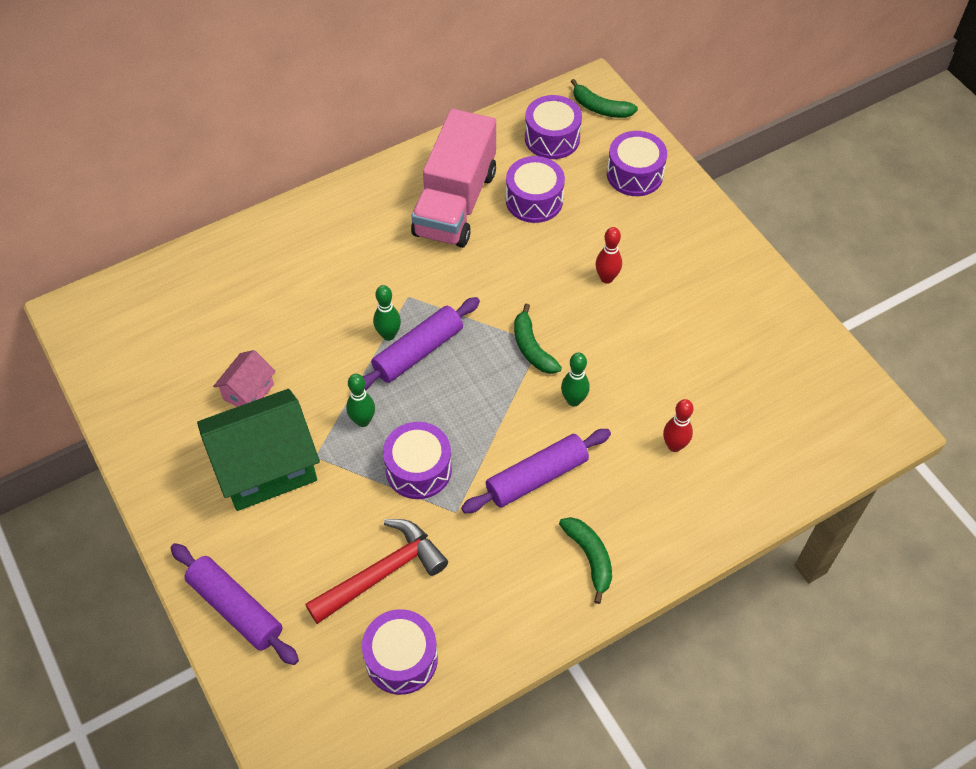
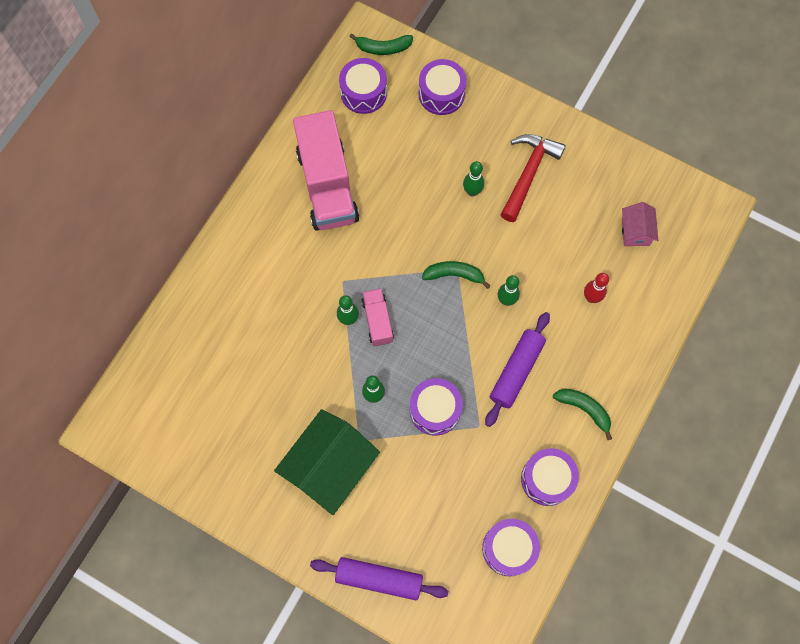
camera: 30 degrees left, 15 degrees up
pink house [213,350,276,407] -> pink house moved to [622,202,658,246]
red hammer [305,519,448,624] -> red hammer moved to [501,134,566,222]
purple rolling pin [362,297,480,391] -> pink truck [361,288,394,346]
purple drum [506,156,565,223] -> purple drum moved to [521,448,579,506]
green banana [514,304,562,374] -> green banana turned 150 degrees clockwise [422,261,490,289]
red bowling pin [596,227,622,284] -> green bowling pin [463,161,484,196]

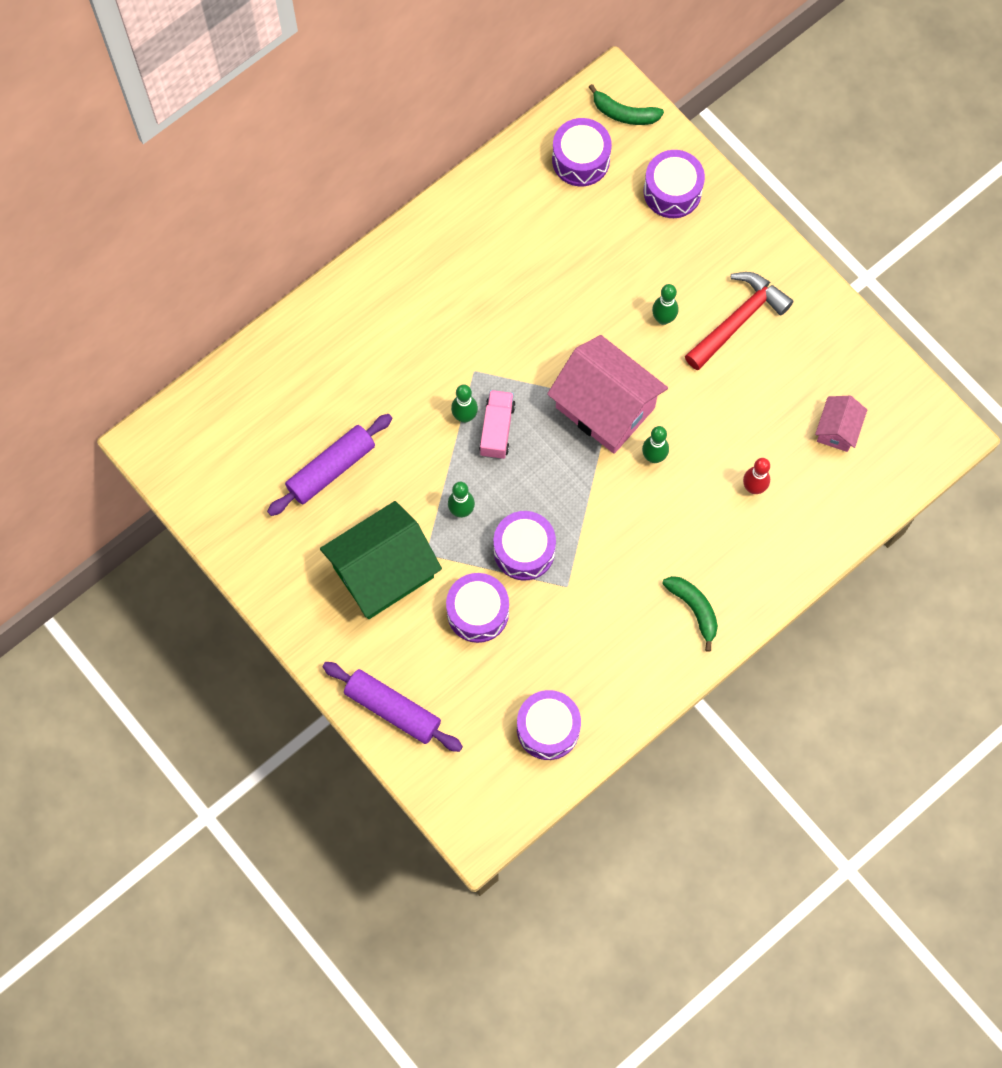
camera: 20 degrees right, 0 degrees up
pink truck [293,110,359,231] -> none
green banana [422,261,490,289] -> pink house [547,335,668,454]
purple rolling pin [485,312,550,427] -> purple rolling pin moved to [267,414,392,516]
purple drum [521,448,579,506] -> purple drum moved to [446,573,509,643]

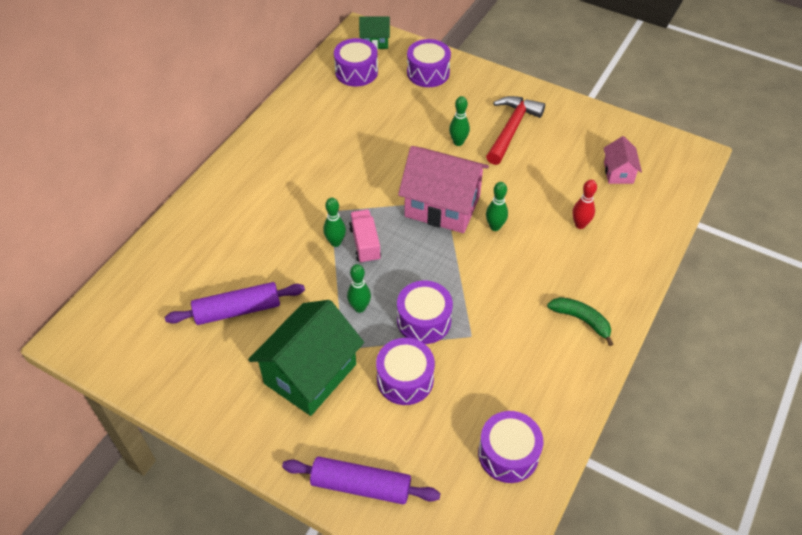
camera: 20 degrees left, 20 degrees down
purple rolling pin [267,414,392,516] -> purple rolling pin turned 45 degrees clockwise [165,282,305,325]
green banana [589,84,664,125] -> green house [359,16,390,49]

